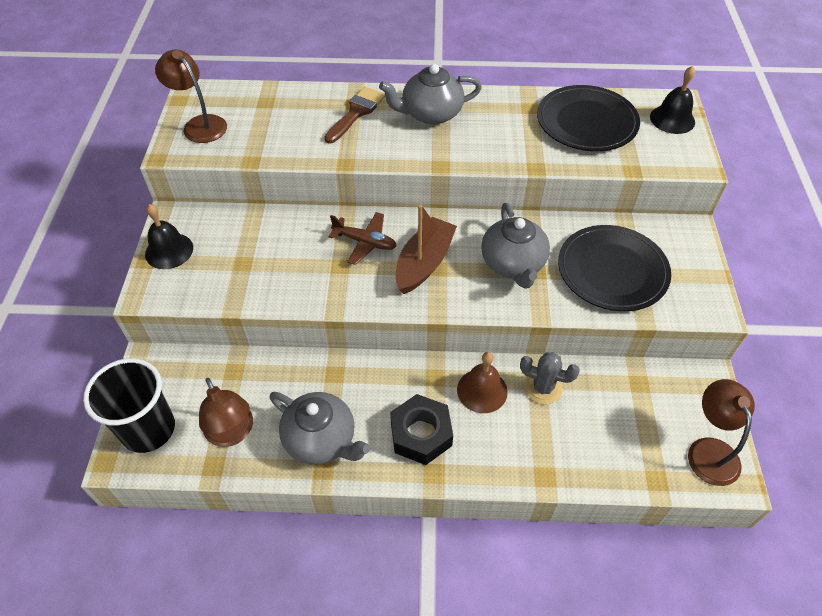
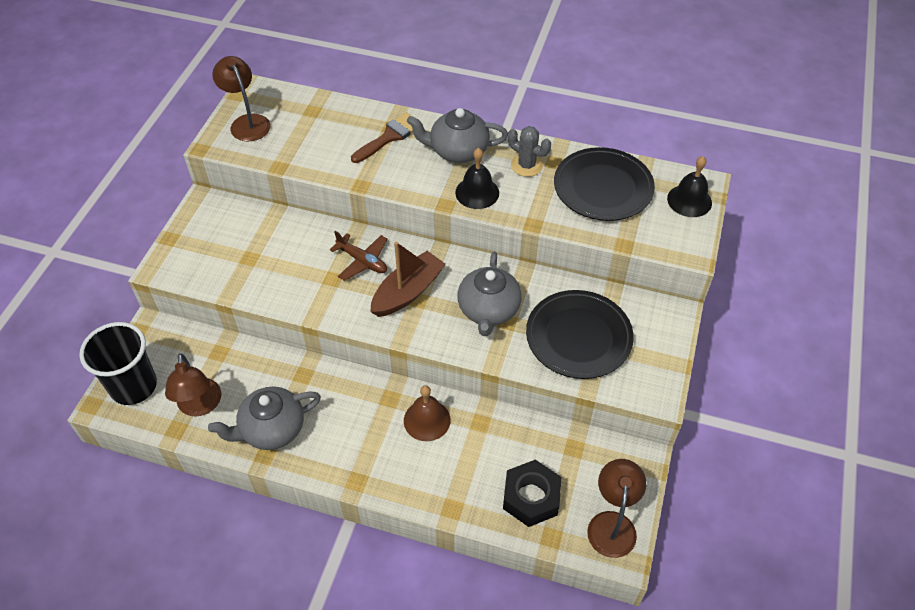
camera: 15 degrees right, 0 degrees up
black bell [145,204,193,269] -> black bell moved to [455,148,499,209]
grey teapot [270,392,370,465] -> grey teapot turned 105 degrees clockwise [208,387,321,450]
black nut [390,394,453,465] -> black nut moved to [503,460,561,527]
grey cactus [520,352,580,404] -> grey cactus moved to [508,126,551,177]

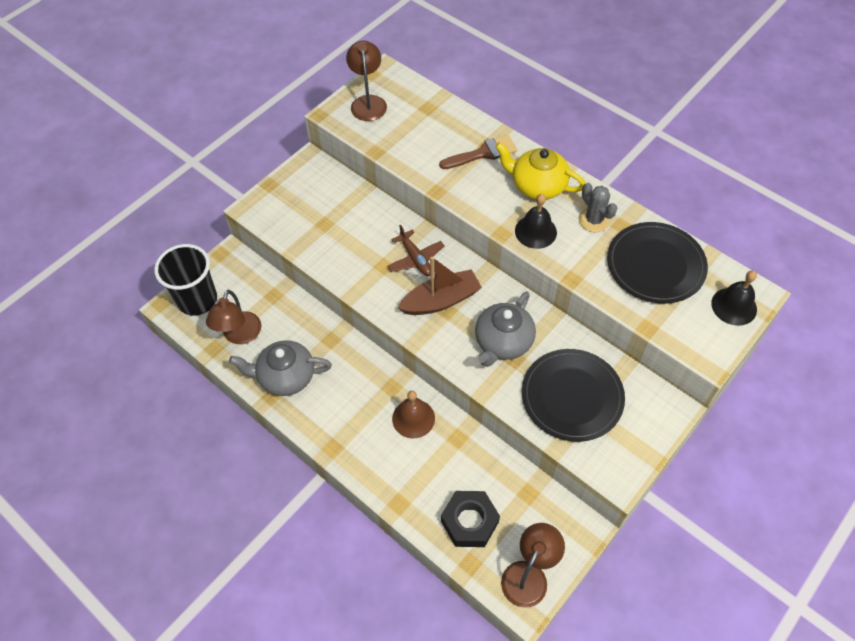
camera: 25 degrees right, 5 degrees up
grey teapot [407,108,508,163] -> yellow teapot [495,142,585,200]

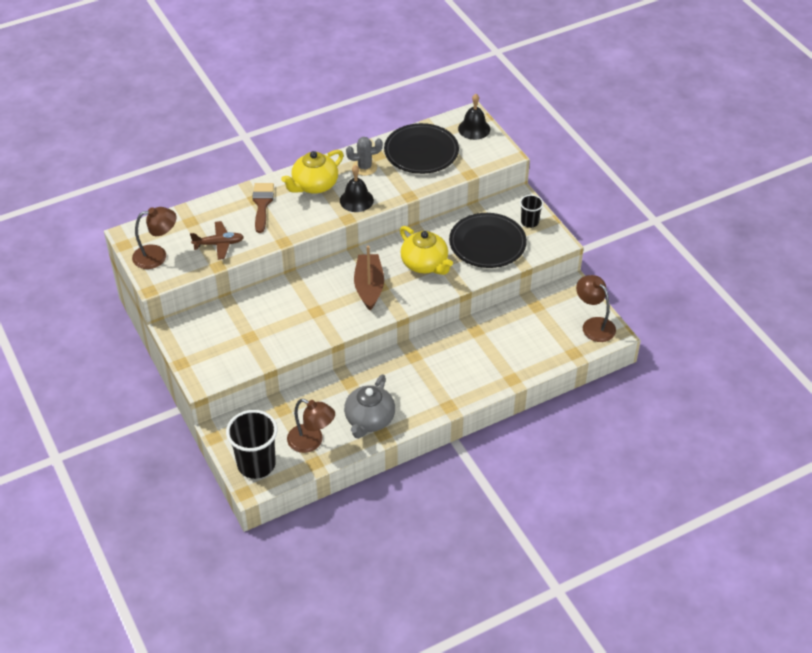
camera: 70 degrees left, 10 degrees down
brown lamp [346,40,387,121] -> brown lamp turned 150 degrees clockwise [132,207,176,269]
brown plane [388,225,445,276] -> brown plane moved to [190,221,244,260]
brown bell [392,391,435,438] -> none
black nut [441,491,500,547] -> none
grey teapot [475,291,536,367] -> yellow teapot [400,226,453,275]
none -> black cup [520,195,544,228]

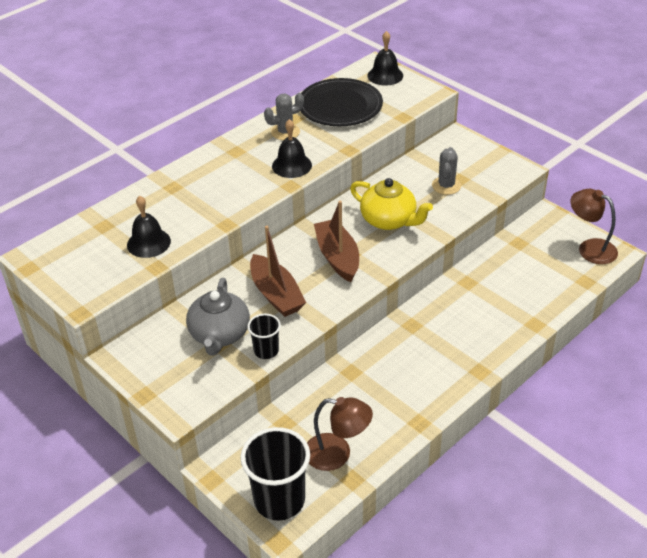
camera: 15 degrees left, 5 degrees down
brown lamp [132,207,176,269] -> none
brown plane [190,221,244,260] -> black bell [127,196,171,258]
brown brush [252,183,274,233] -> none
yellow teapot [281,150,343,194] -> none
grey teapot [344,374,395,439] -> grey teapot moved to [186,278,250,355]
black plate [449,213,527,268] -> grey cactus [432,147,461,195]
black cup [520,195,544,228] -> black cup moved to [247,314,281,359]
none -> brown boat [250,226,306,317]

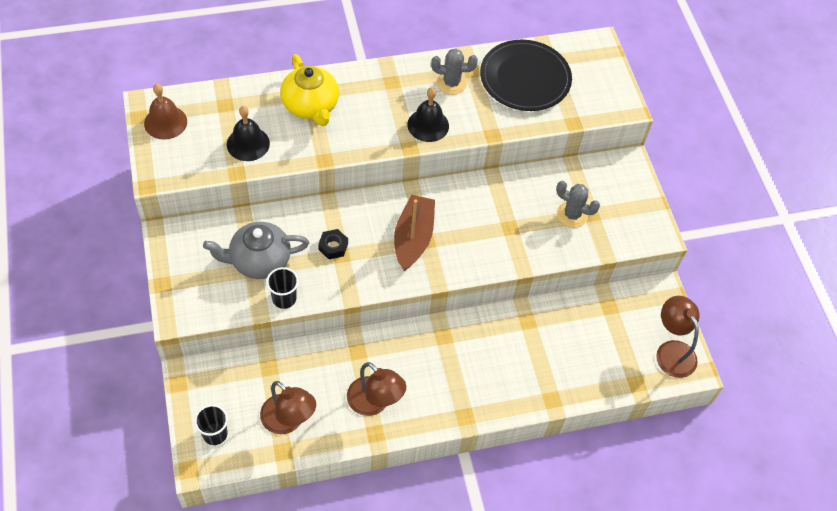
camera: 25 degrees right, 15 degrees up
grey teapot [186,278,250,355] -> grey teapot turned 45 degrees clockwise [203,222,309,279]
black cup [240,427,310,521] -> black cup [194,405,228,445], size x0.53
brown boat [250,226,306,317] -> black nut [318,229,348,259]
yellow teapot [350,178,433,230] -> yellow teapot moved to [281,54,339,126]
black bell [368,31,403,86] -> none
grey cactus [432,147,461,195] -> grey cactus turned 75 degrees clockwise [556,181,600,228]
none -> brown bell [144,84,187,140]
none -> brown lamp [347,362,406,416]

